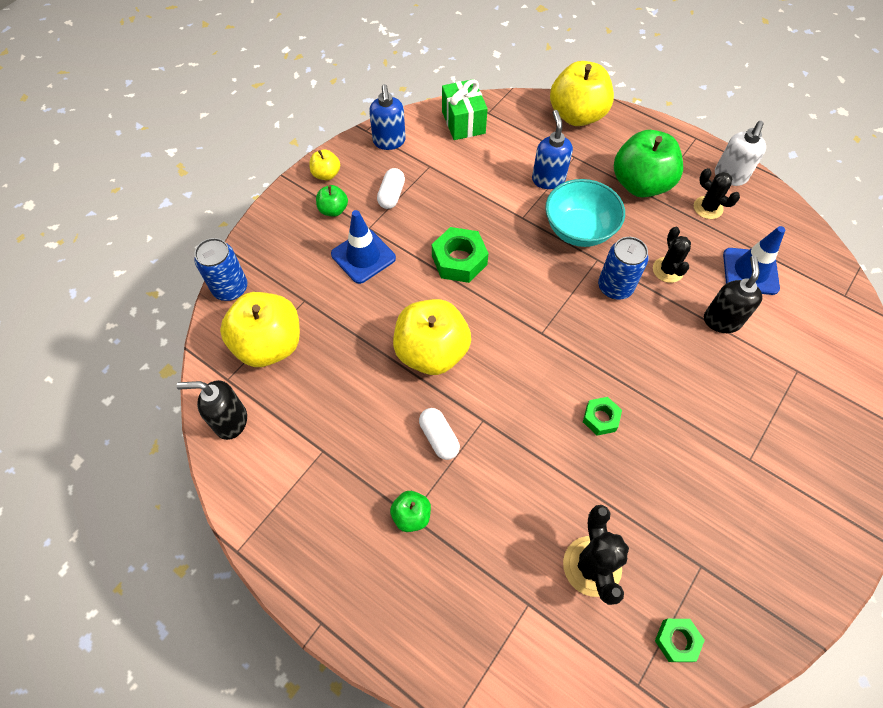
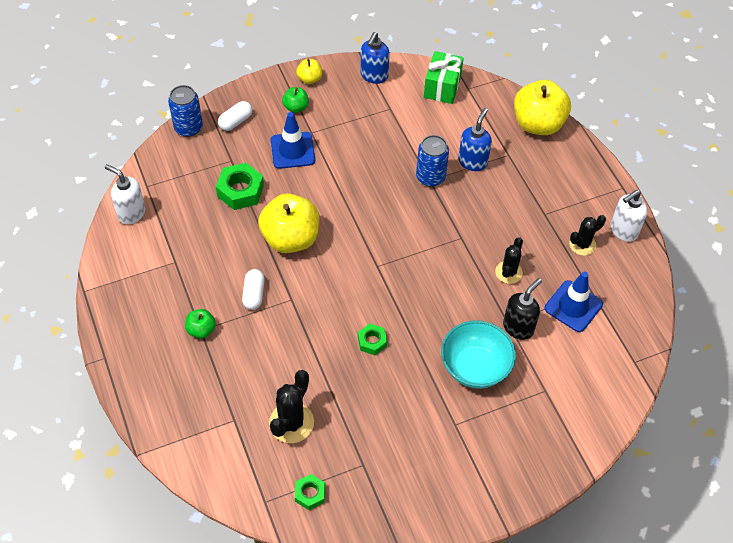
camera: 30 degrees right, 5 degrees down
black soap dispenser [177,380,247,440] -> white soap dispenser [105,164,145,225]
yellow apple [220,292,300,367] -> none
white capsule [377,168,405,209] -> white capsule moved to [218,101,252,131]
green nut [432,227,489,283] -> green nut moved to [216,163,264,210]
turquoise bowl [545,179,625,247] -> turquoise bowl moved to [441,320,516,389]
blue can [598,237,649,299] -> blue can moved to [416,135,449,187]
green apple [614,130,683,198] -> none
black cactus [694,168,740,219] -> black cactus turned 75 degrees clockwise [569,215,606,256]

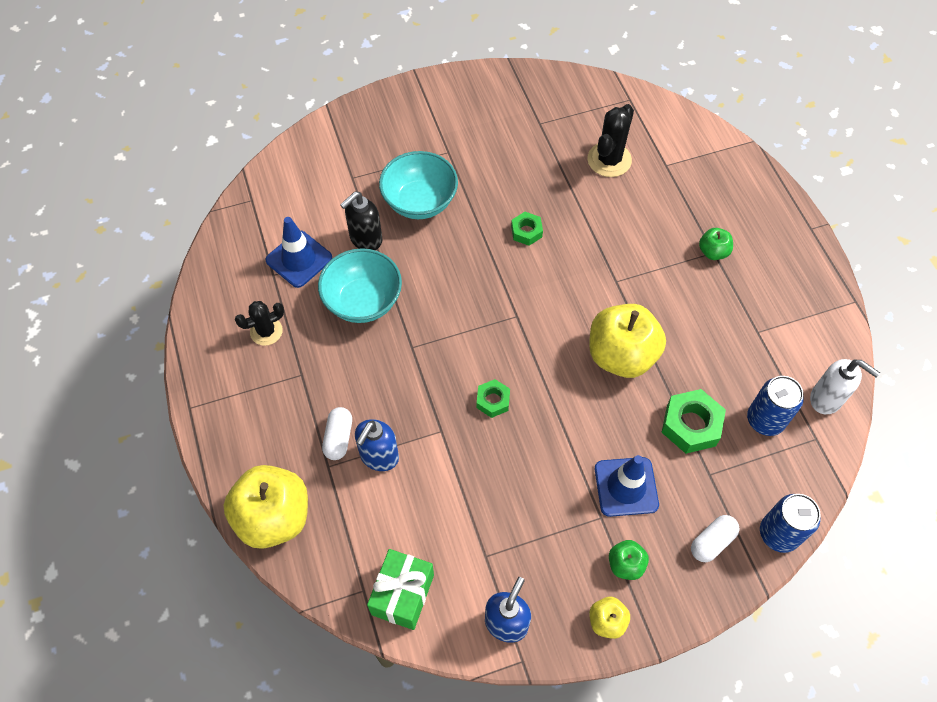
camera: 175 degrees left, 5 degrees up
white capsule [242,269,265,310] -> white capsule moved to [322,407,352,460]
green nut [295,474,325,510] -> green nut moved to [476,379,510,418]
blue can [416,135,449,187] -> blue can moved to [747,376,804,436]
black cactus [495,237,523,284] -> turquoise bowl [318,248,402,323]
white soap dispenser [611,190,647,242] -> none

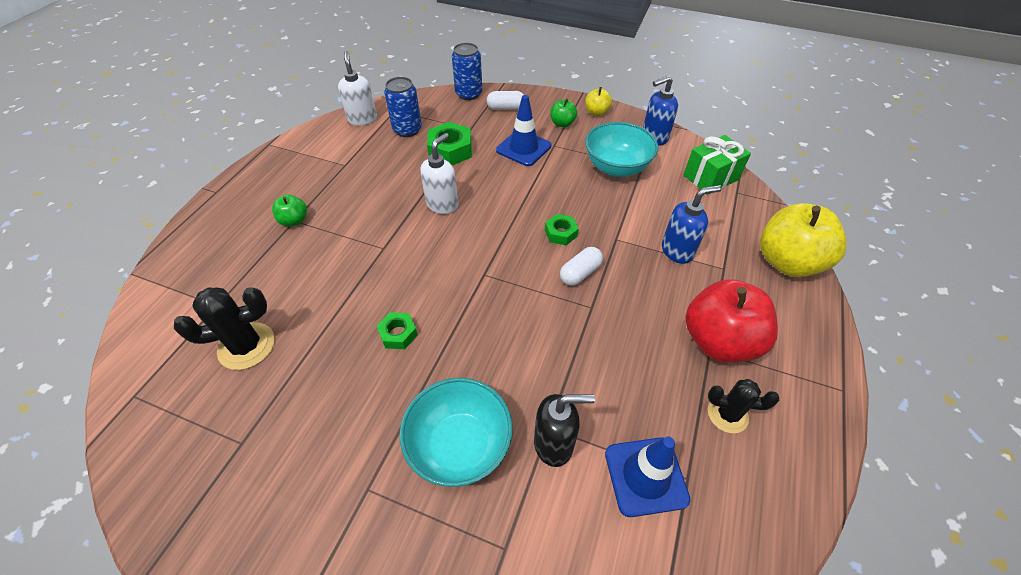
camera: 140 degrees left, 10 degrees down
turquoise bowl [318,248,402,323] -> turquoise bowl moved to [585,122,658,177]
white capsule [322,407,352,460] -> white capsule moved to [560,247,603,286]
yellow apple [589,304,666,378] -> white soap dispenser [420,133,458,214]
none -> red apple [686,279,778,363]

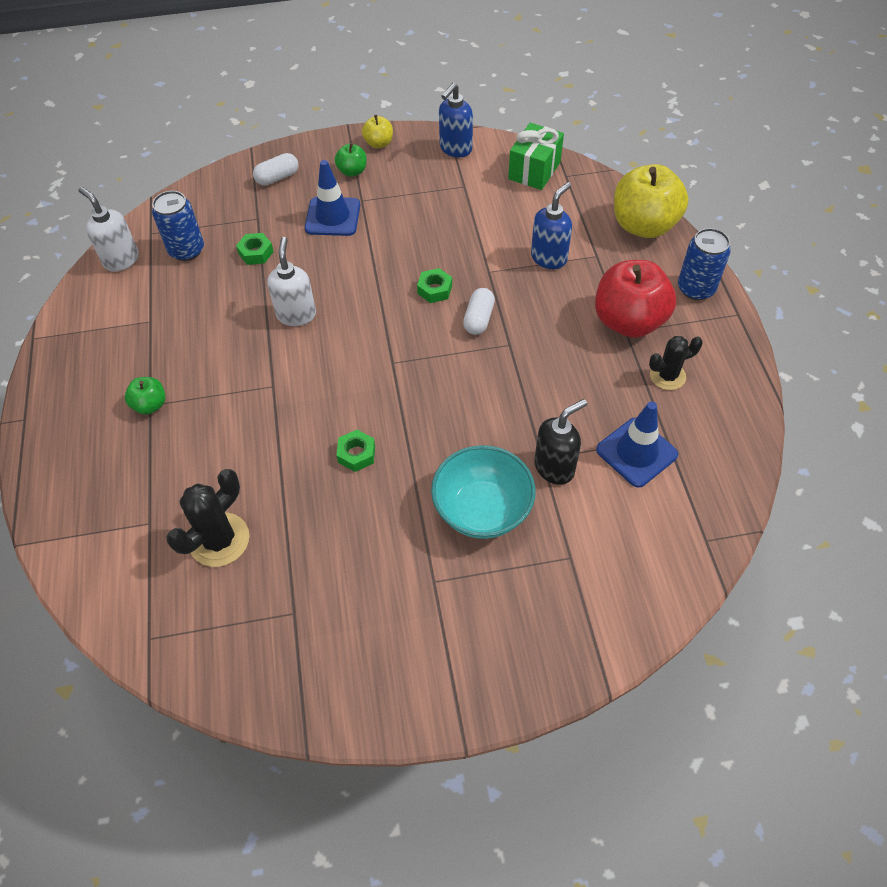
camera: 30 degrees left, 5 degrees up
green nut [427,122,472,165] -> green nut [236,233,274,265], size x0.59
blue can [452,43,482,100] -> blue can moved to [678,228,731,300]
turquoise bowl [585,122,658,177] -> none

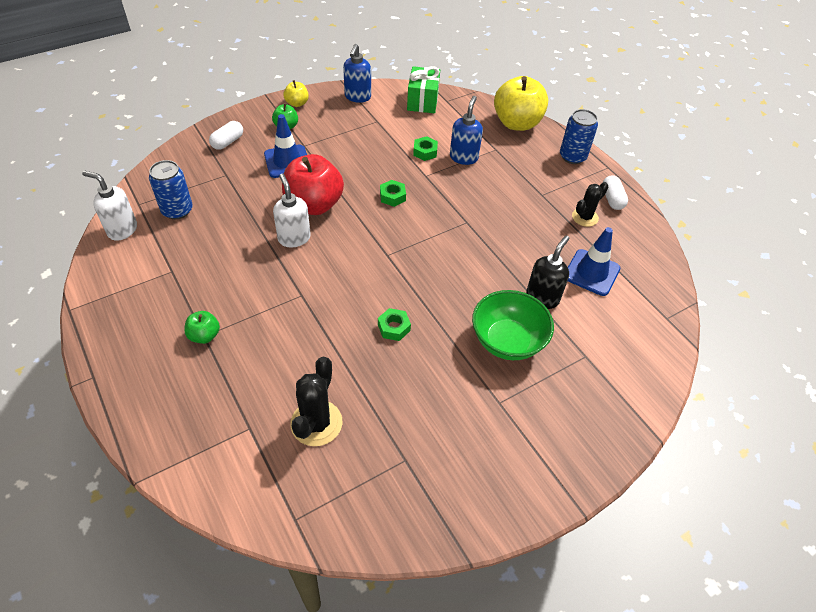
camera: 25 degrees left, 5 degrees down
green nut [236,233,274,265] -> green nut moved to [413,136,438,161]
turquoise bowl [431,445,536,539] -> green bowl [472,290,554,360]
white capsule [463,288,495,335] -> white capsule moved to [603,175,628,210]
red apple [595,260,676,338] -> red apple moved to [282,154,344,215]

